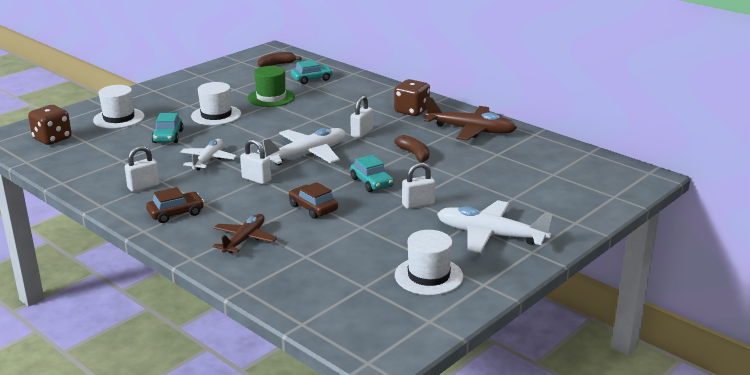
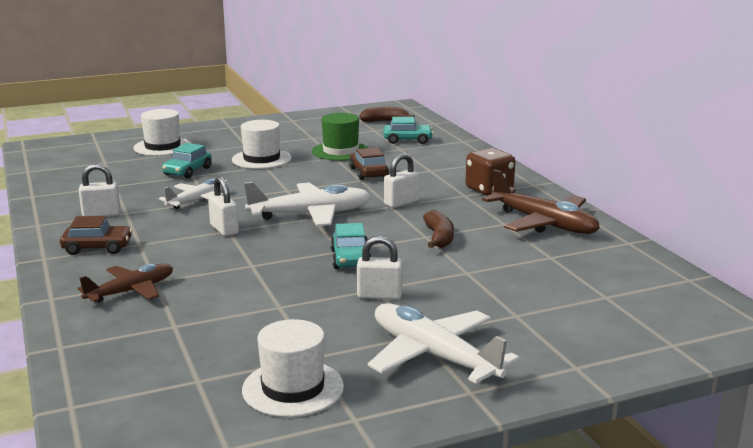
camera: 25 degrees right, 5 degrees down
brown dice [28,105,72,145] -> none
brown car [289,182,338,219] -> brown car moved to [349,147,389,180]

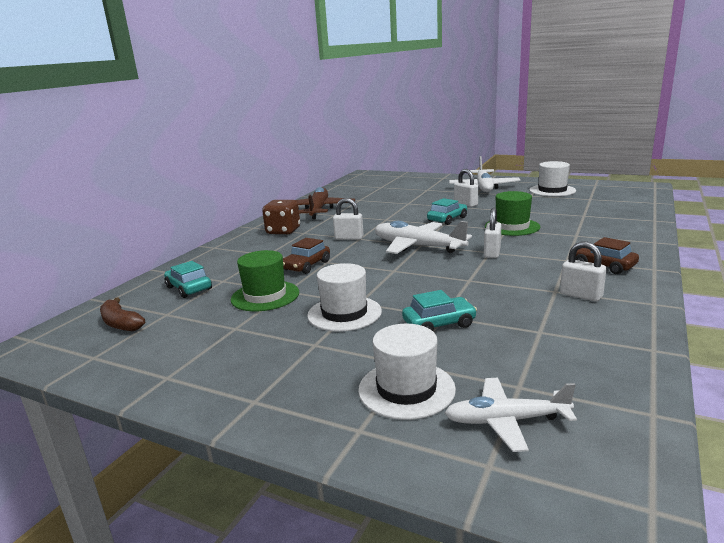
camera: 130 degrees left, 0 degrees up
brown plane [78,264,173,303] -> none
white plane [159,179,228,209] -> white plane moved to [444,378,577,452]
brown banana [423,210,454,248] -> none
none -> green hat [485,191,541,236]

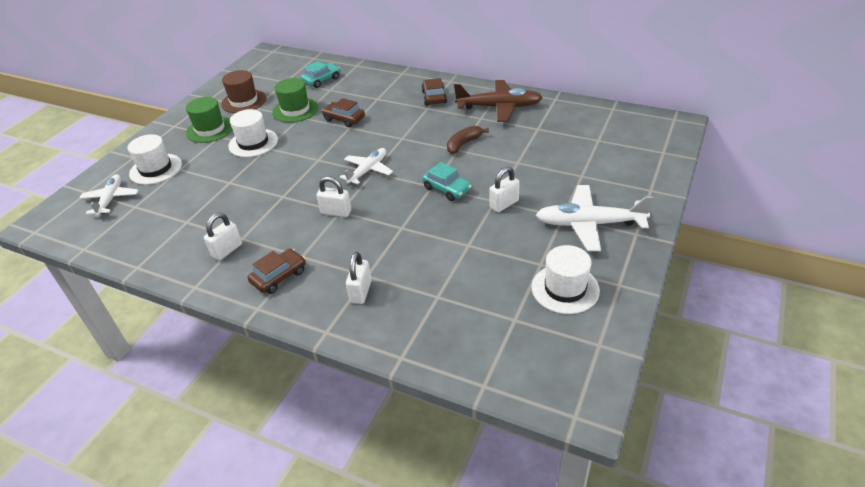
camera: 90 degrees right, 20 degrees up
brown banana [100,298,145,331] -> brown banana moved to [447,126,489,154]
brown dice [262,200,300,235] -> brown car [421,78,447,105]
white padlock [333,198,364,240] -> white padlock moved to [346,252,372,304]
white plane [375,221,472,254] -> white plane [340,148,393,184], size x0.65
turquoise car [402,290,477,331] -> none
green hat [485,191,541,236] -> green hat moved to [186,97,233,143]
none -> brown hat [221,70,266,113]

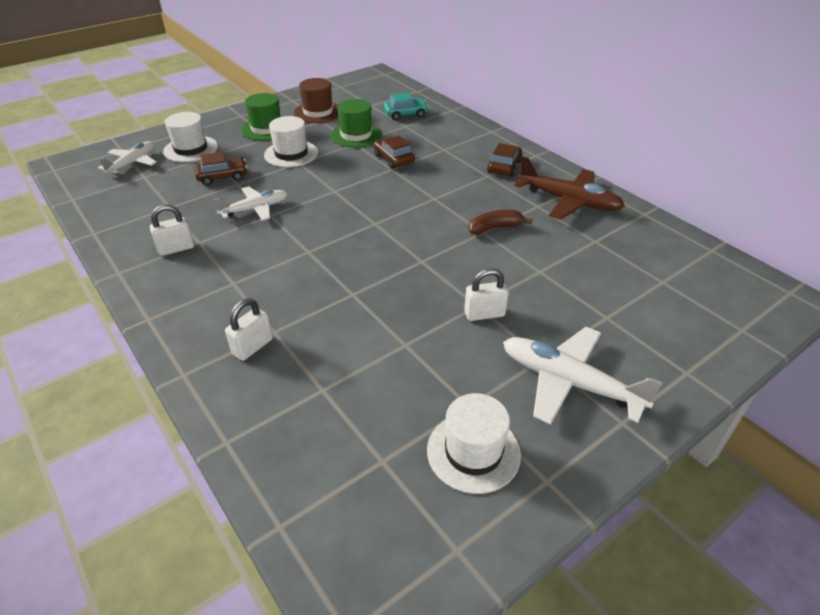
camera: 25 degrees right, 0 degrees up
brown car [248,249,306,294] -> brown car moved to [194,152,247,185]
white padlock [316,177,351,217] -> none
white plane [340,148,393,184] -> white plane moved to [214,187,288,221]
turquoise car [422,162,472,201] -> none

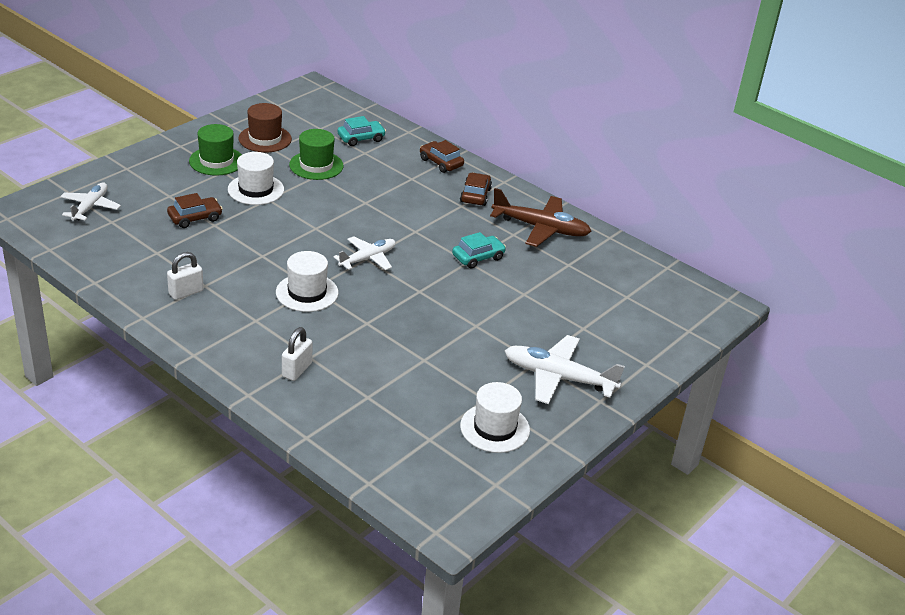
camera: 15 degrees left, 5 degrees down
white hat [163,112,218,162] -> white hat moved to [276,251,339,312]
white plane [214,187,288,221] -> white plane moved to [334,236,396,270]
brown car [374,135,415,169] -> brown car moved to [420,140,464,173]
white padlock [464,268,509,321] -> none
brown banana [468,210,533,235] -> turquoise car [452,232,506,269]

